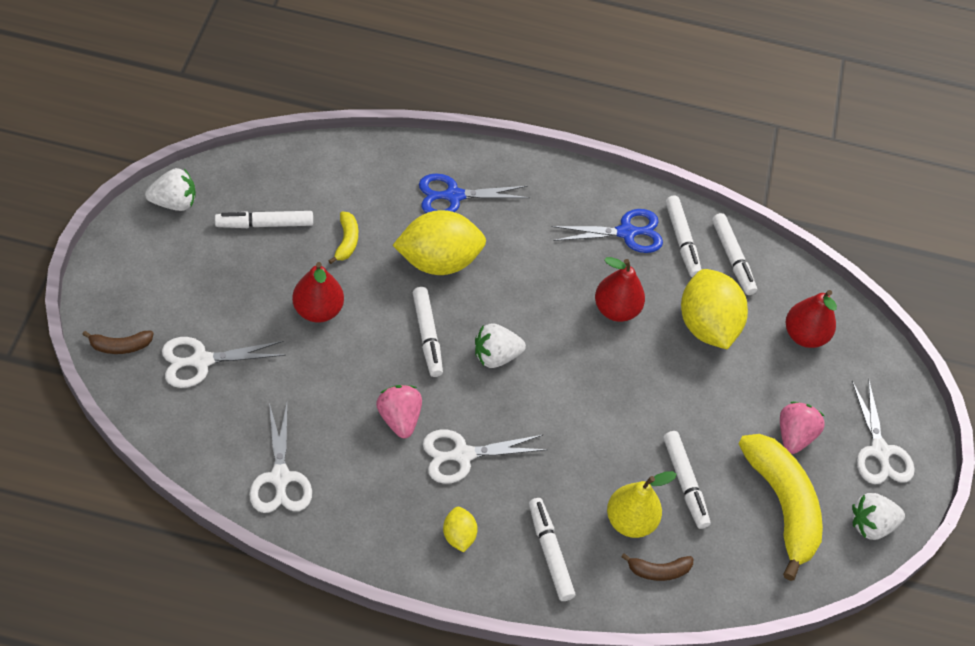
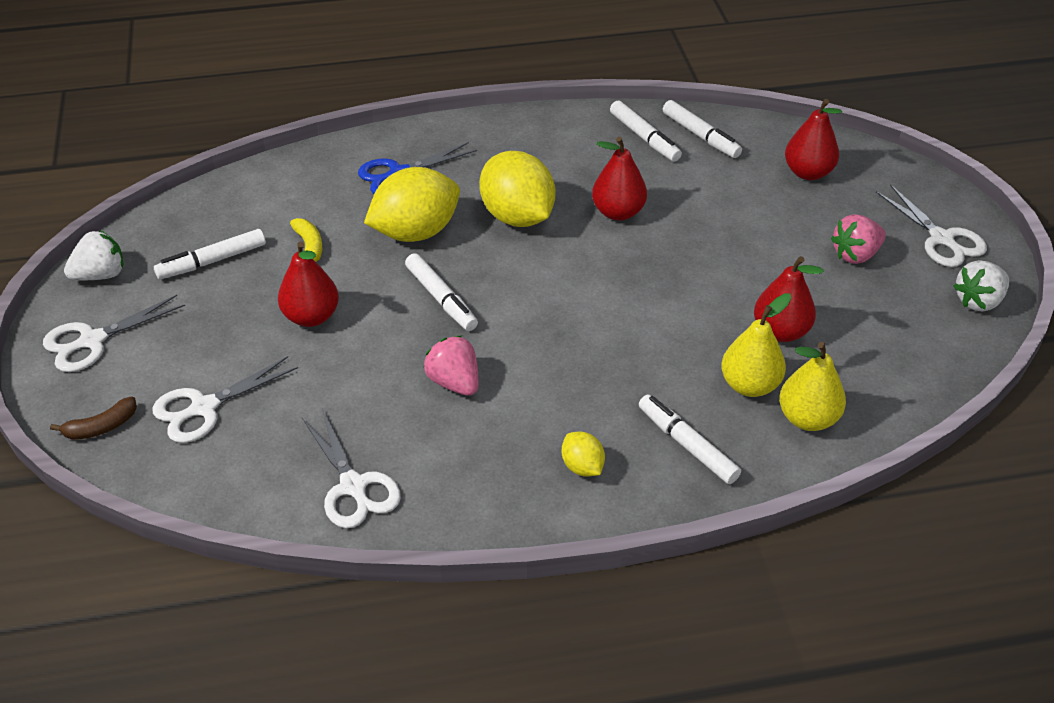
camera: 15 degrees left, 10 degrees down
white scissors [423,430,548,484] -> white scissors moved to [43,295,185,372]
white strawberry [475,323,526,368] -> none
blue scissors [551,209,663,253] -> none
brown banana [621,553,693,581] -> yellow pear [779,342,846,431]
white marker [663,431,711,529] -> red pear [754,256,824,342]
yellow lemon [681,269,748,349] -> yellow lemon moved to [479,151,555,227]
yellow banana [738,434,823,581] -> none
pink strawberry [780,402,825,454] -> pink strawberry turned 120 degrees counterclockwise [831,214,886,264]

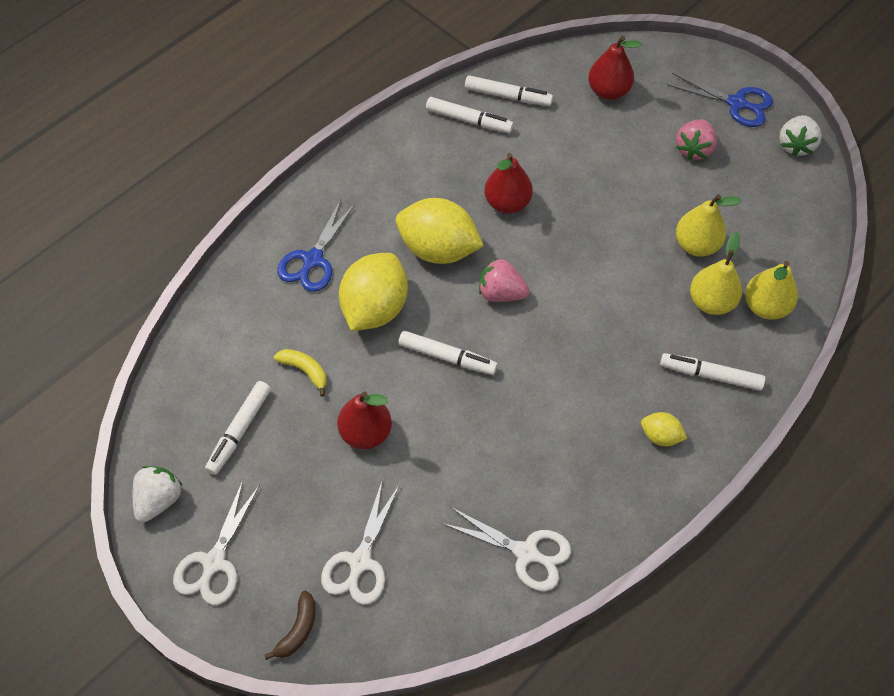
camera: 35 degrees left, 15 degrees up
pink strawberry [424,335,479,396] -> pink strawberry moved to [479,258,529,302]
red pear [754,256,824,342] -> yellow pear [676,194,742,257]
white scissors [876,184,987,267] -> blue scissors [667,73,773,127]

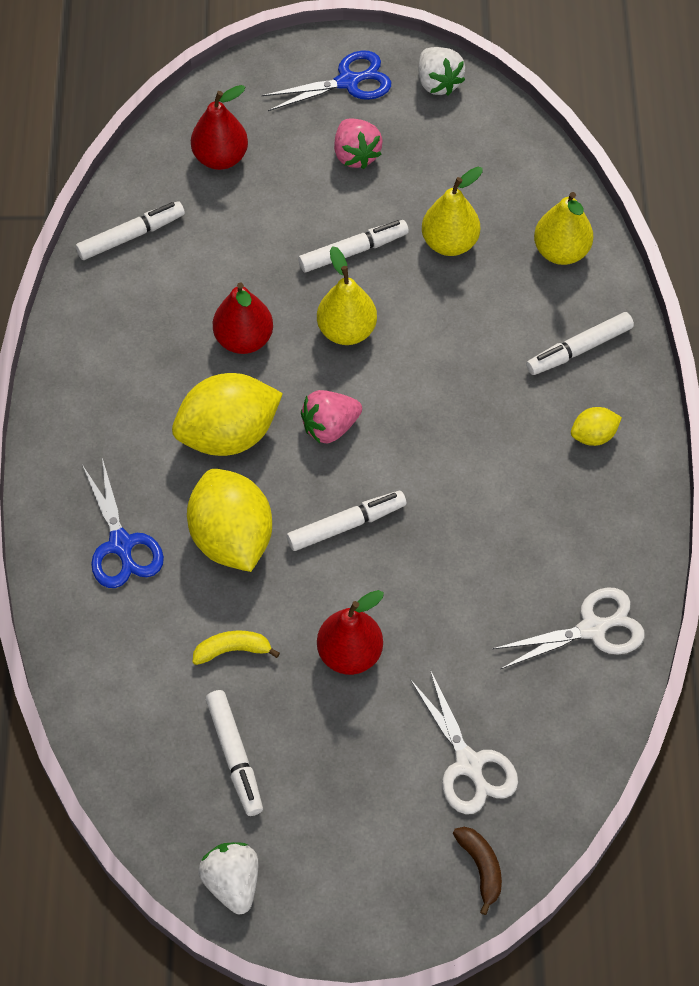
camera: 45 degrees left, 0 degrees up
white scissors [173,480,260,605] -> none
white marker [426,97,514,133] -> white marker moved to [298,220,409,272]
yellow pear [690,232,742,315] -> yellow pear moved to [317,246,377,345]

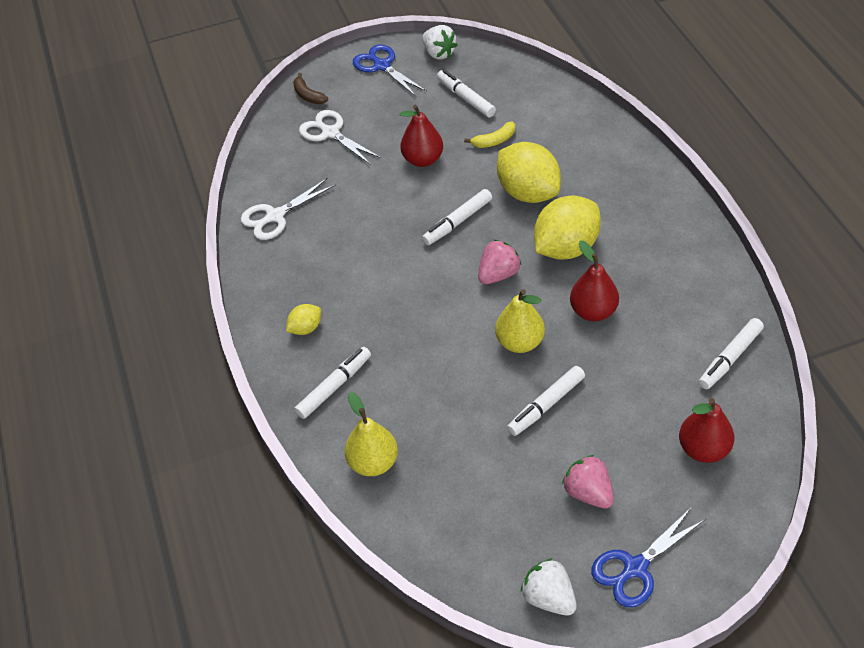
camera: 165 degrees right, 10 degrees down
blue scissors [82,458,164,588] -> blue scissors moved to [353,44,427,96]
yellow pear [422,167,483,256] -> none

